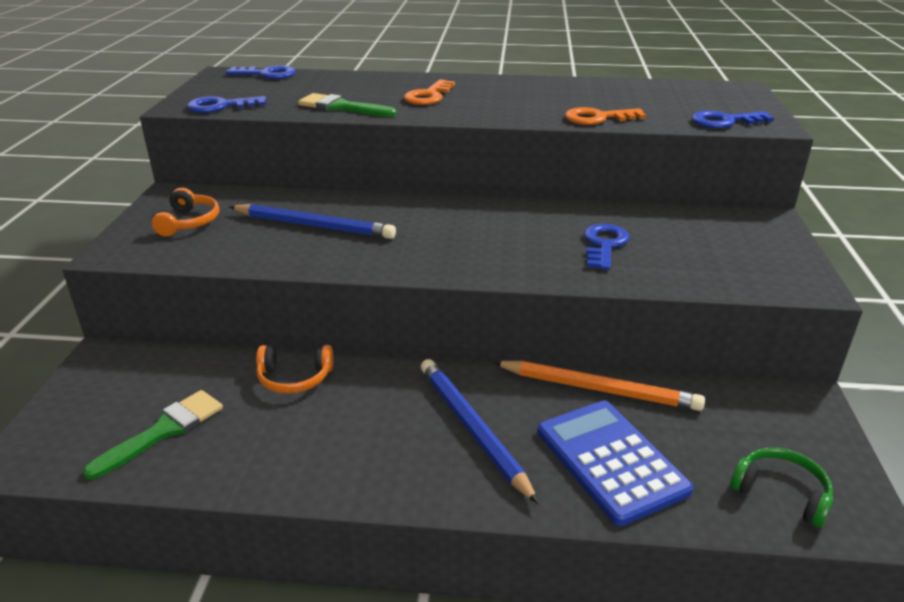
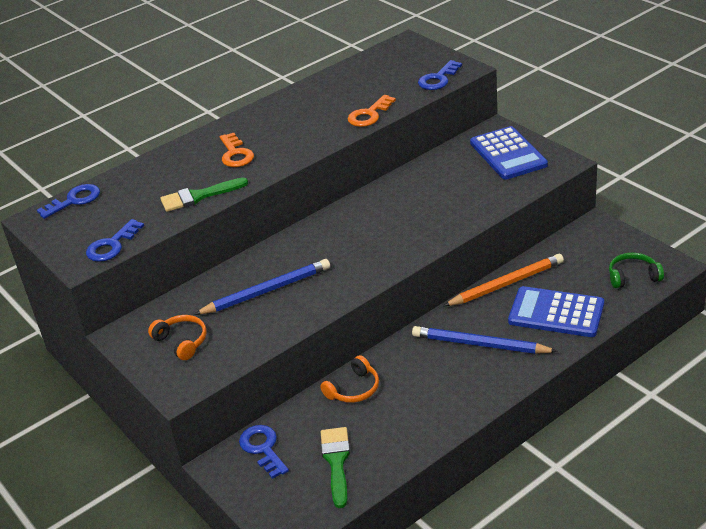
camera: 40 degrees left, 5 degrees up
blue key [584,224,630,270] -> blue key moved to [239,425,289,479]
none -> blue calculator [470,126,548,180]

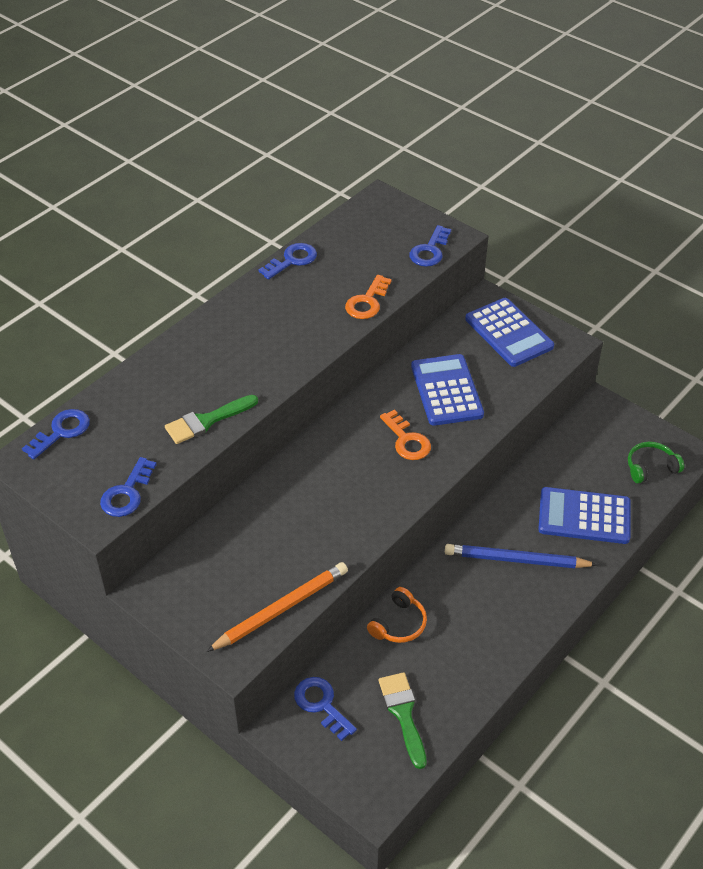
camera: 15 degrees left, 10 degrees up
orange headphones [148,315,206,360] -> none
blue pencil [194,259,330,315] -> none
orange key [220,133,254,167] -> orange key moved to [380,410,431,460]
orange pencil [444,254,564,306] -> orange pencil moved to [206,562,348,652]
none -> blue key [259,243,317,280]
none -> blue calculator [411,354,484,426]

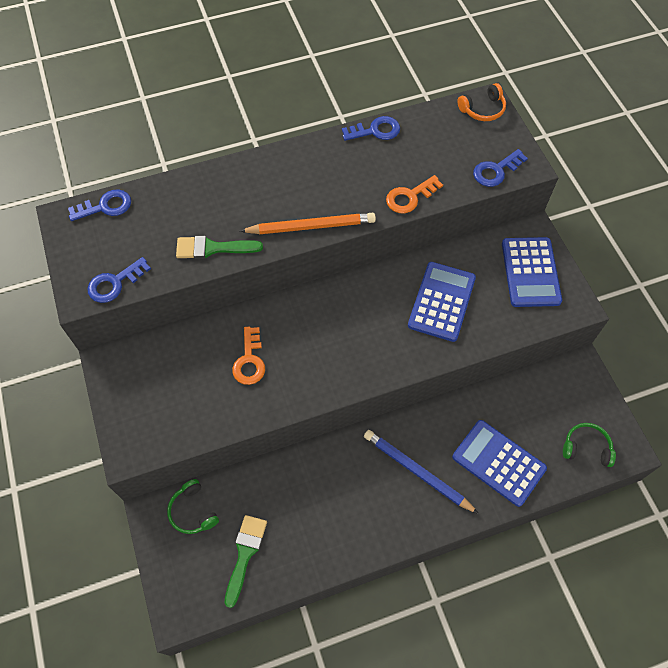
camera: 30 degrees right, 15 degrees up
orange pencil [206,562,348,652] -> orange pencil moved to [240,213,376,234]
blue key [294,677,357,741] -> green headphones [167,479,219,534]
orange headphones [367,587,427,643] -> orange headphones moved to [457,83,506,121]
orange key [380,410,431,460] -> orange key moved to [232,327,265,385]

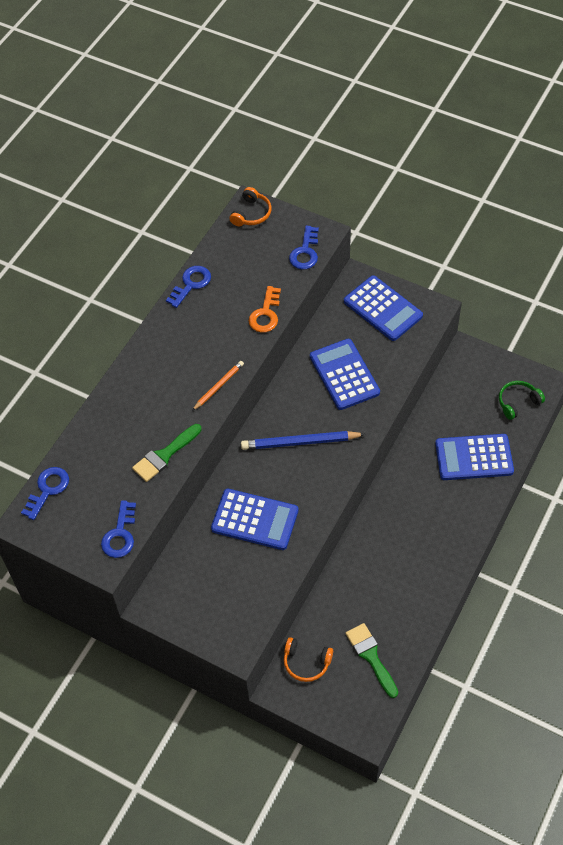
camera: 40 degrees left, 5 degrees down
green headphones [167,479,219,534] -> orange headphones [284,637,333,682]
orange key [232,327,265,385] -> blue calculator [211,489,299,550]
orange pencil [240,213,376,234] -> orange pencil [192,361,244,411], size x0.59
blue pencil [364,430,479,514] -> blue pencil moved to [241,431,365,450]

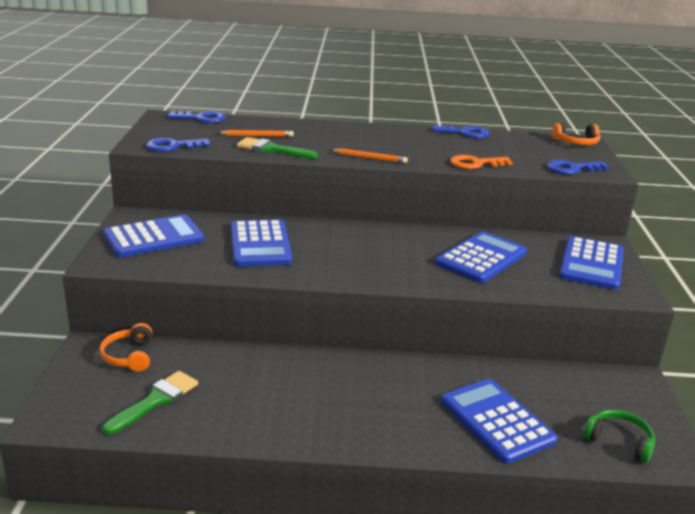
camera: 60 degrees right, 30 degrees down
blue pencil [241,431,365,450] -> none
none -> blue calculator [104,215,204,257]
none -> orange pencil [217,130,294,137]

